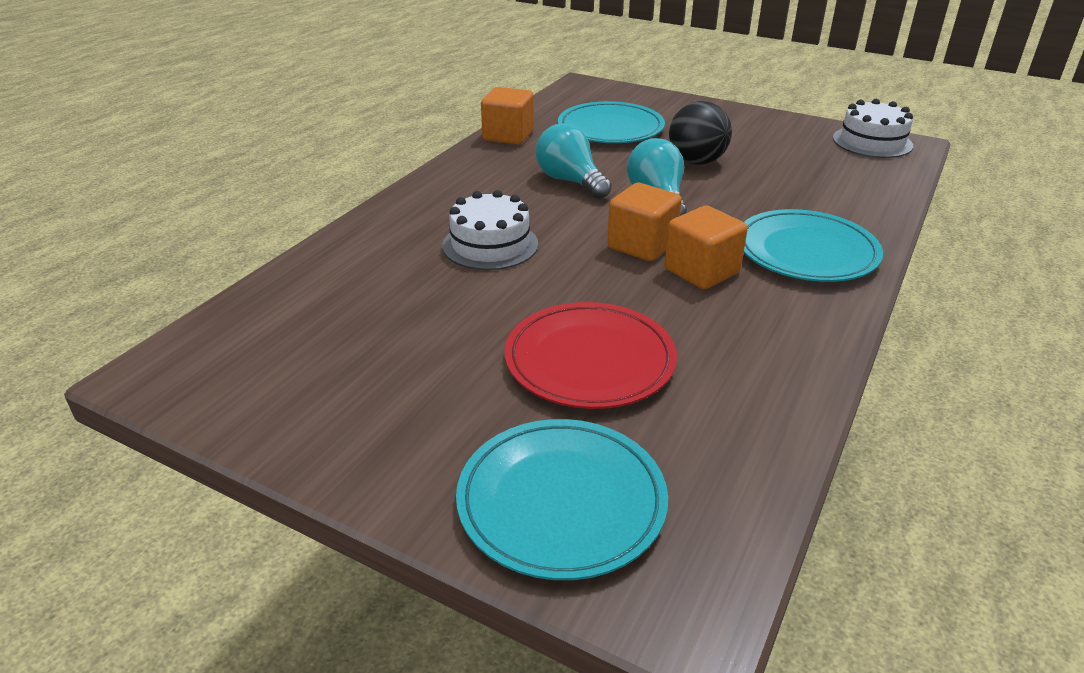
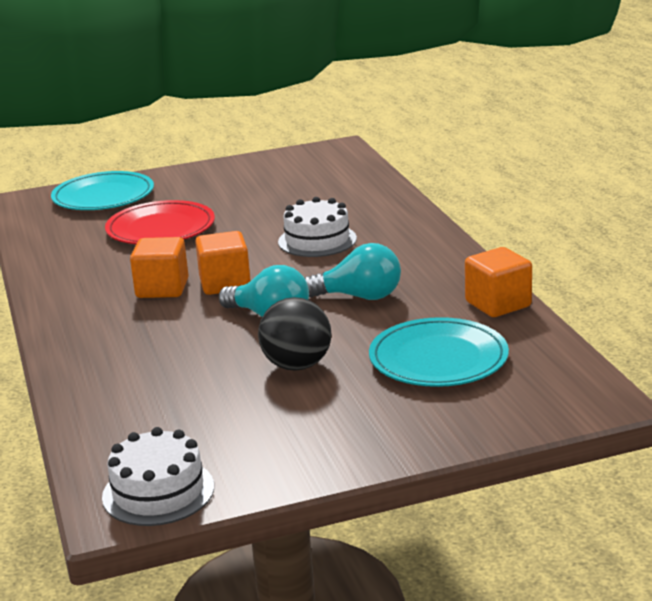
camera: 135 degrees right, 10 degrees down
turquoise plate [744,209,883,282] -> none

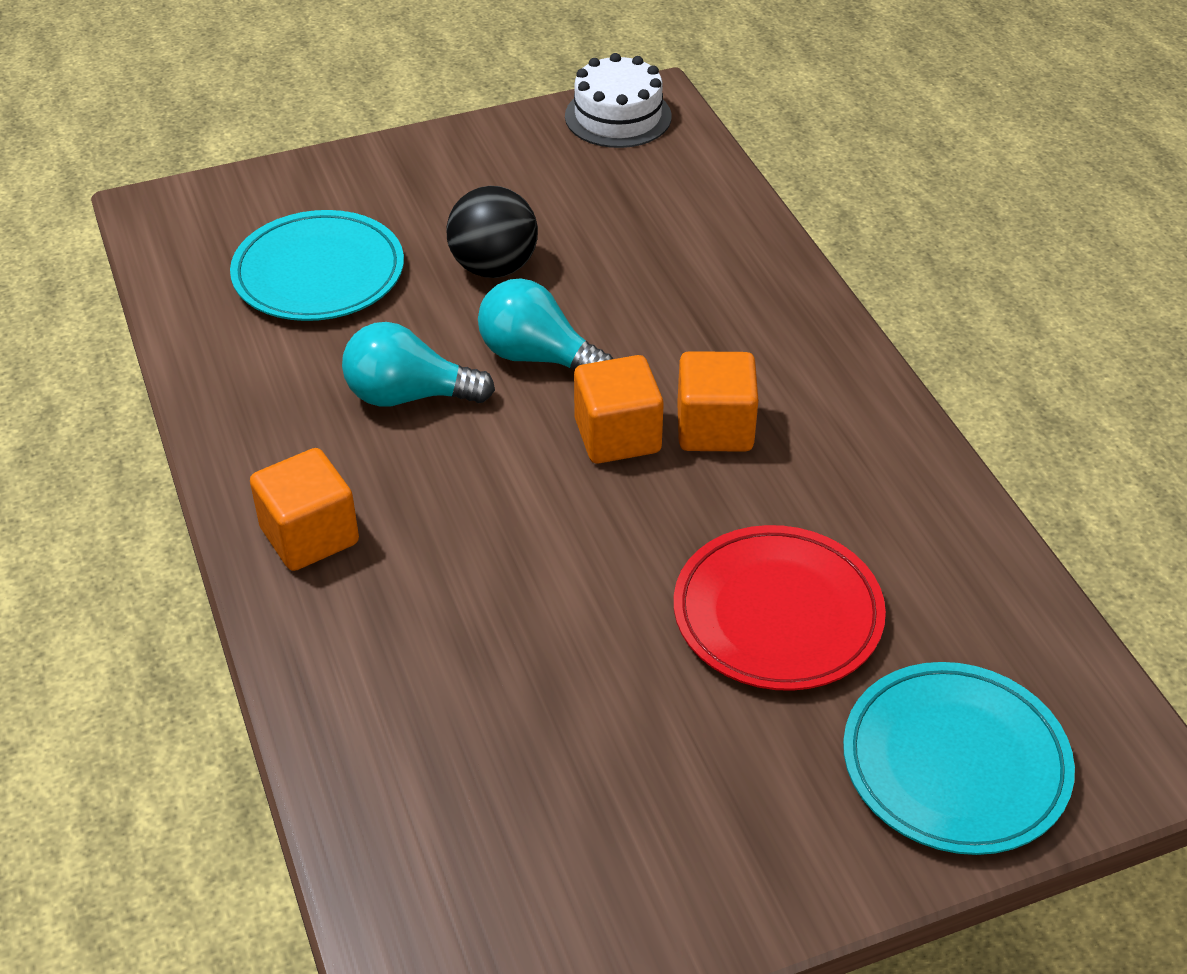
camera: 175 degrees right, 20 degrees up
white cake [278,197,357,257] -> none
orange cube [465,247,532,317] -> orange cube moved to [250,448,359,571]

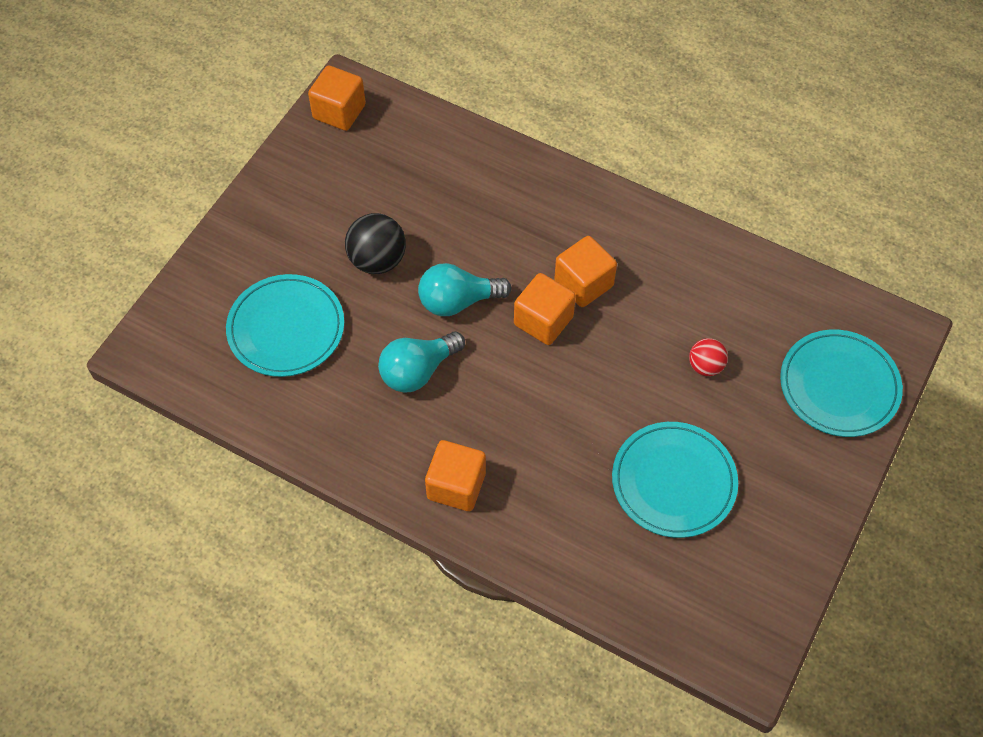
camera: 40 degrees left, 15 degrees up
white cake [565,53,672,148] -> orange cube [308,65,366,131]
red plate [674,525,886,691] -> red ball [689,338,728,376]
none -> turquoise plate [612,422,738,538]

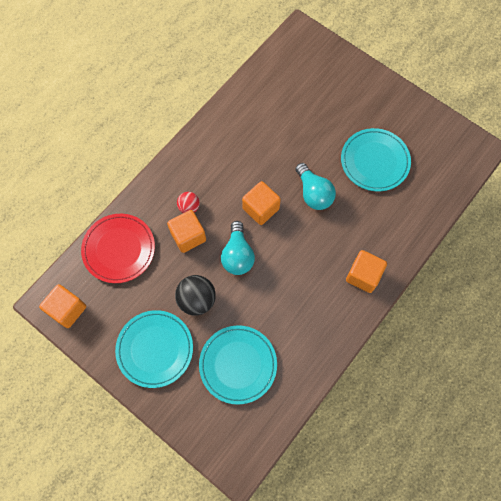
camera: 80 degrees left, 10 degrees up
turquoise light bulb [378,331,465,393] -> turquoise light bulb moved to [295,163,336,210]
orange cube [554,236,617,307] -> orange cube moved to [167,210,206,253]
red ball [689,338,728,376] -> red ball moved to [177,192,200,213]
turquoise plate [780,330,903,437] -> turquoise plate moved to [115,310,193,388]
none -> red plate [81,214,155,283]

